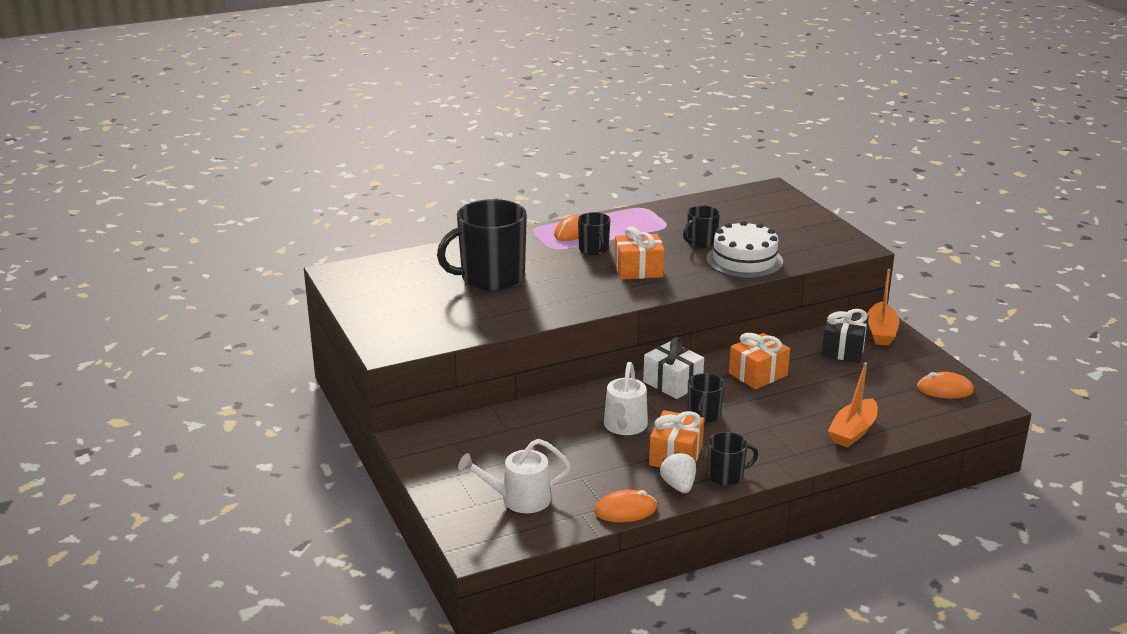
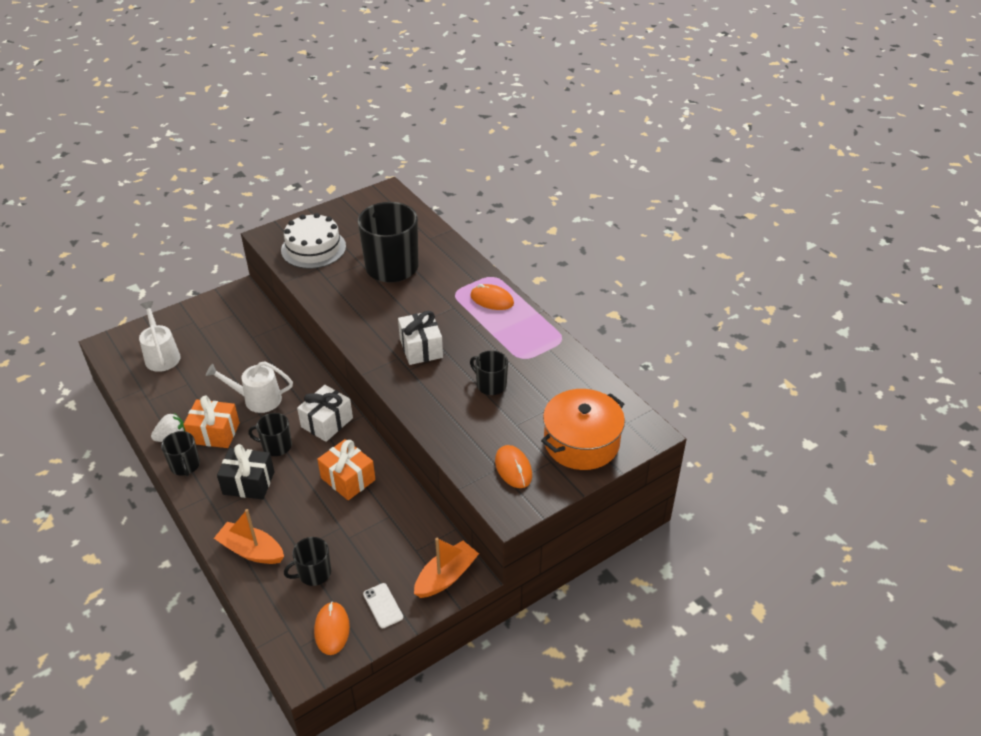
camera: 80 degrees right, 15 degrees up
black mug [578,212,610,255] -> black mug moved to [284,537,331,586]
orange mouse [594,490,657,522] -> orange mouse moved to [495,445,532,488]
orange gift [615,226,665,280] -> white gift [398,311,443,365]
white cake [706,220,783,278] -> white cake moved to [281,213,346,269]
black gift [822,309,869,362] -> black gift moved to [217,444,274,499]
orange boat [867,269,899,346] -> orange boat turned 135 degrees clockwise [414,538,479,598]
none -> white phone [363,583,403,628]
none -> orange pot [541,389,625,470]

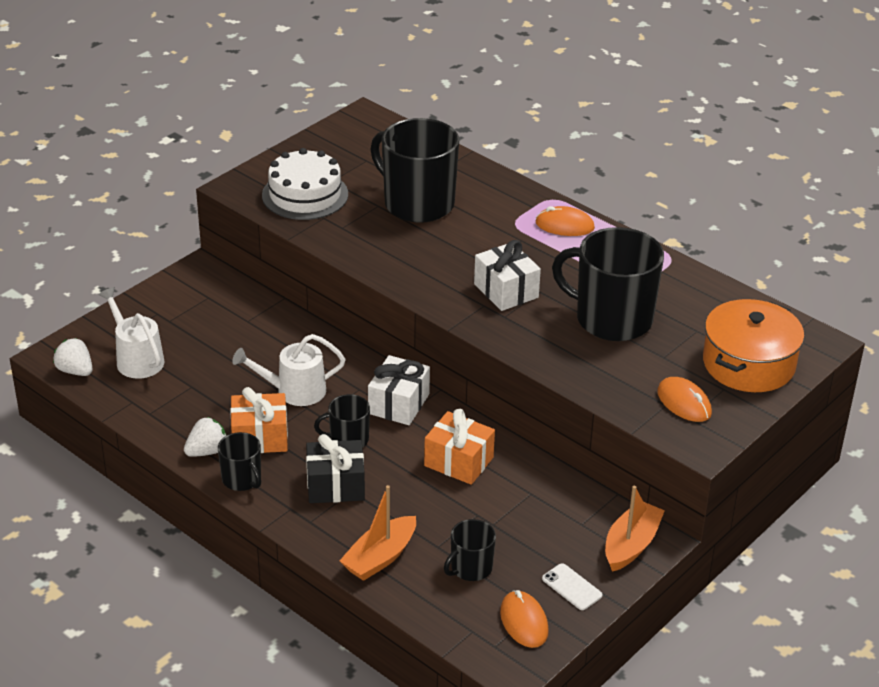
camera: 15 degrees left, 5 degrees down
orange boat [214,509,284,564] -> orange boat turned 60 degrees counterclockwise [339,485,416,581]
black mug [470,350,508,395] -> black mug [552,227,664,341], size x2.02
none -> white strawberry [53,338,93,376]

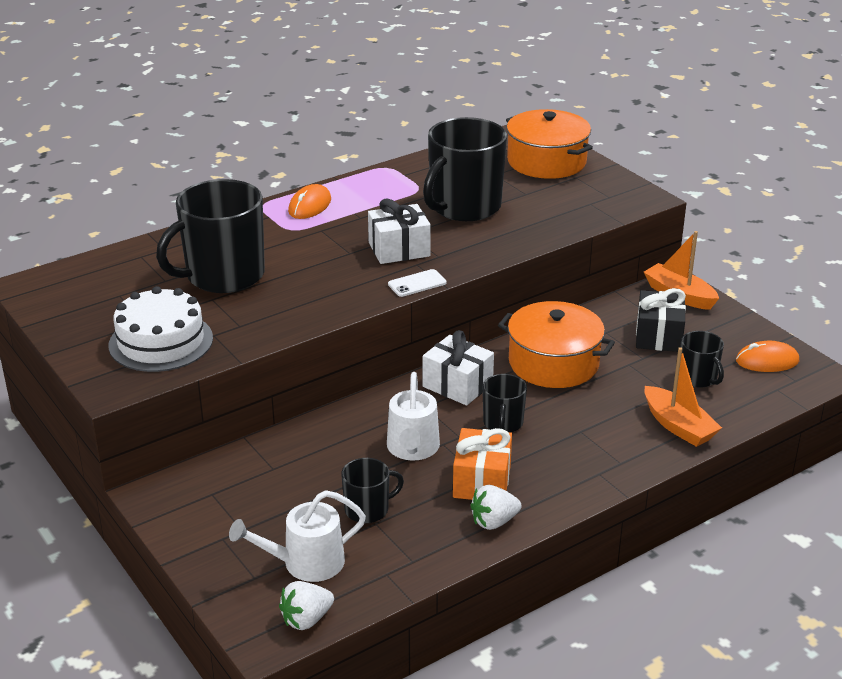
camera: 75 degrees left, 5 degrees down
white strawberry [184,417,227,457] -> white strawberry turned 90 degrees counterclockwise [470,485,522,530]
black mug [218,432,261,491] -> black mug moved to [341,458,404,523]
black gift [306,434,365,503] -> black gift moved to [636,288,686,352]
orange gift [424,409,495,485] -> orange pot [498,301,615,388]
white phone [542,563,603,610] -> white phone moved to [388,269,447,297]
orange mouse [657,377,712,422] -> none

